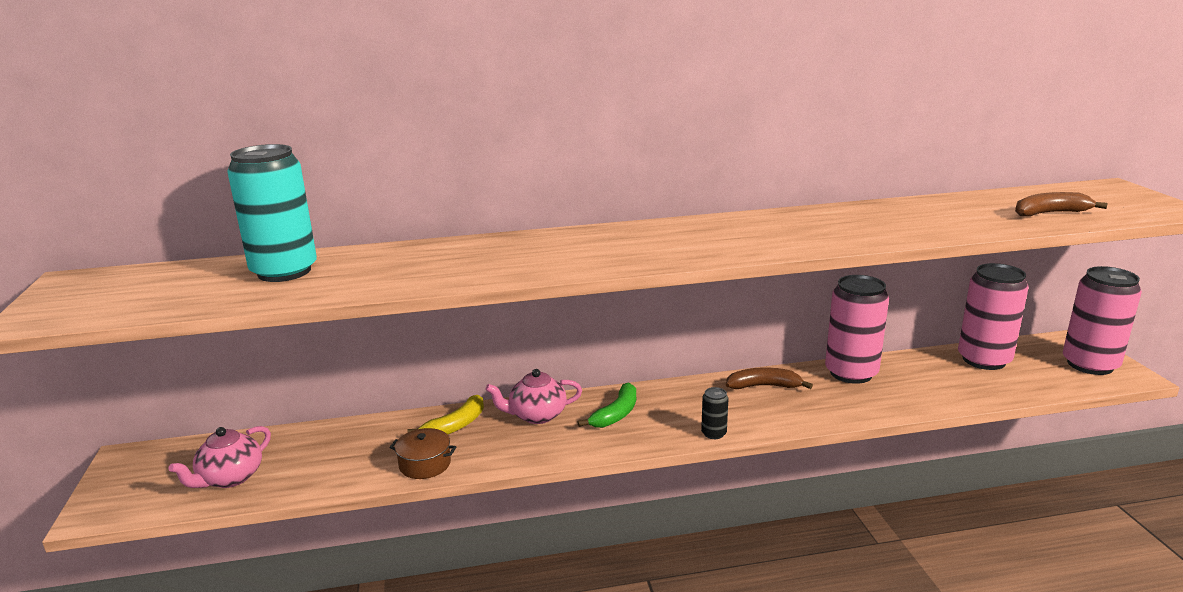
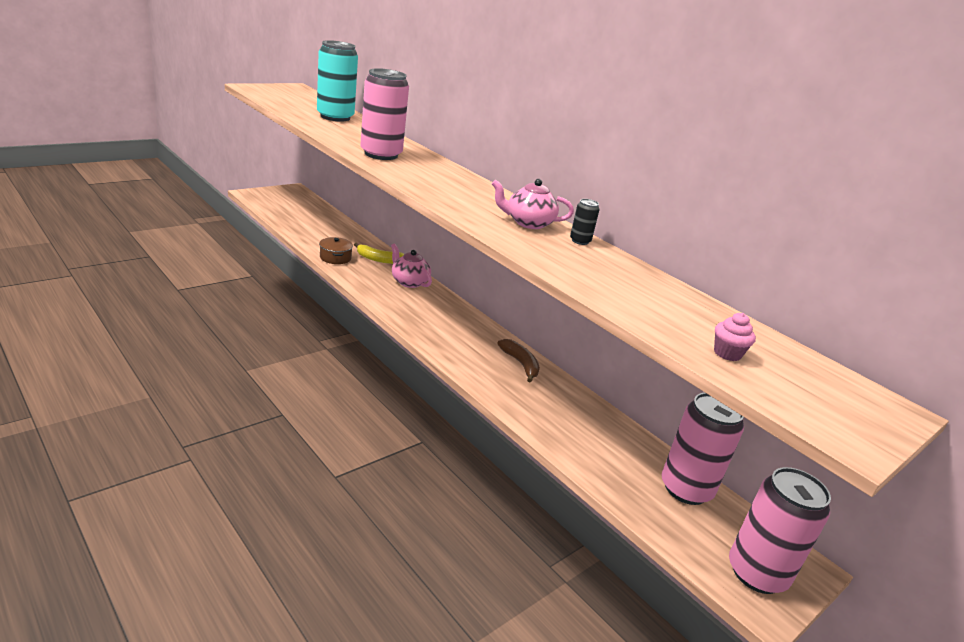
camera: 55 degrees right, 5 degrees up
pink teapot [168,426,271,488] -> pink teapot moved to [492,179,574,229]
green banana [578,382,636,428] -> none
black can [701,387,728,439] -> black can moved to [570,199,600,245]
pink can [825,275,889,384] -> pink can moved to [360,68,409,160]
brown banana [1015,192,1108,216] -> pink cupcake [714,313,756,361]

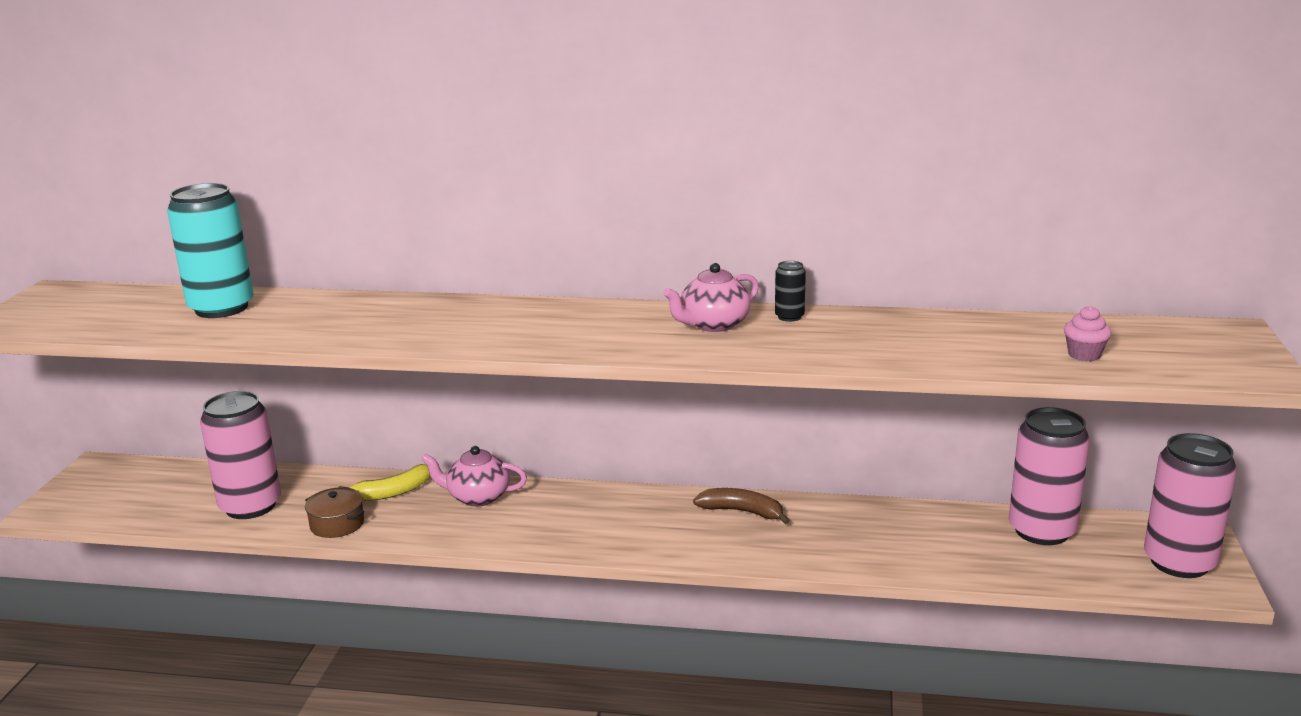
camera: 35 degrees left, 5 degrees down
pink can [360,68,409,160] -> pink can moved to [200,391,281,519]

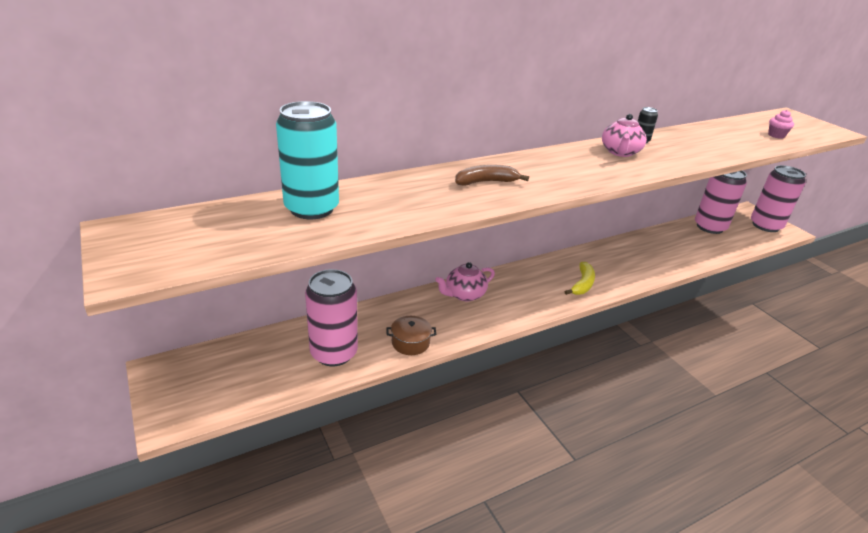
camera: 40 degrees left, 10 degrees up
yellow banana [339,464,431,501] -> yellow banana moved to [565,262,595,295]
brown banana [693,488,790,524] -> brown banana moved to [455,165,529,185]

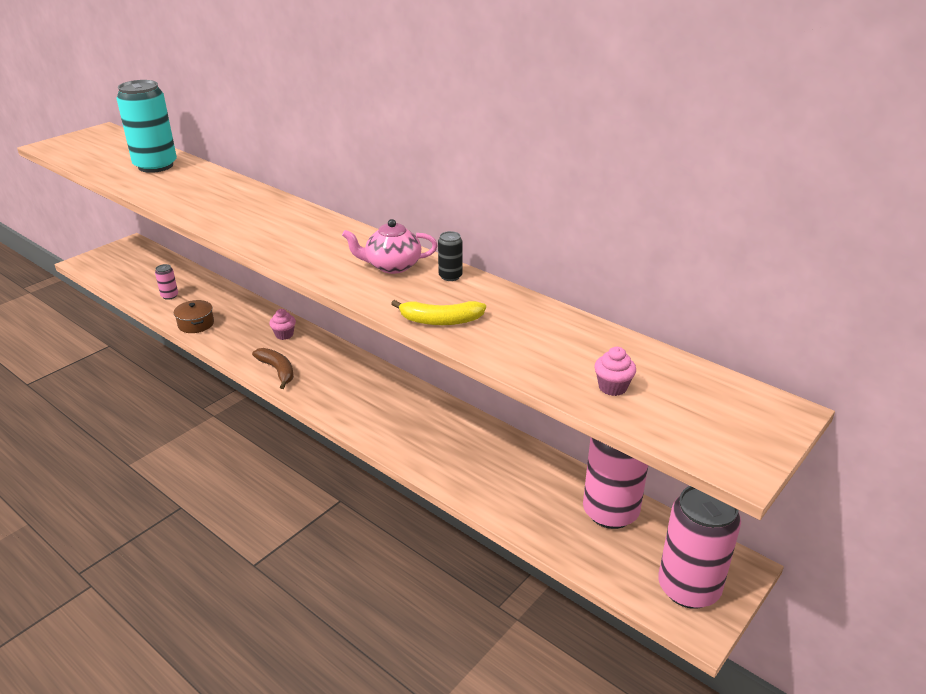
camera: 70 degrees right, 0 degrees up
pink can [305,269,358,366] -> pink can [155,264,178,300], size x0.43
pink teapot [435,262,495,301] -> pink cupcake [269,309,296,340]
brown banana [455,165,529,185] -> brown banana moved to [252,348,294,389]
yellow banana [565,262,595,295] -> yellow banana moved to [391,300,486,325]

